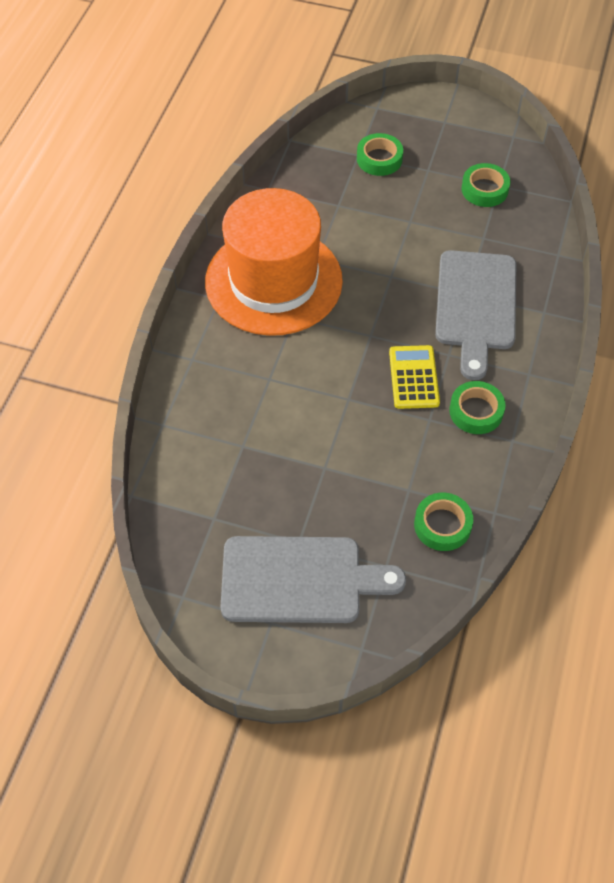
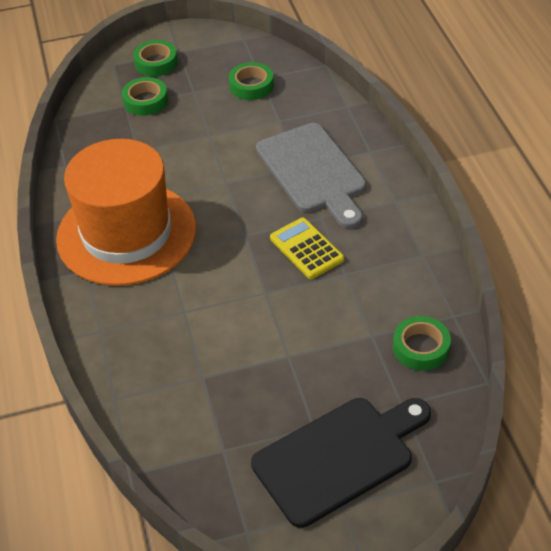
camera: 30 degrees left, 10 degrees down
grey cutting board [221,536,406,623] -> black cutting board [251,398,431,528]
green tape [449,381,506,434] -> green tape moved to [133,40,178,76]

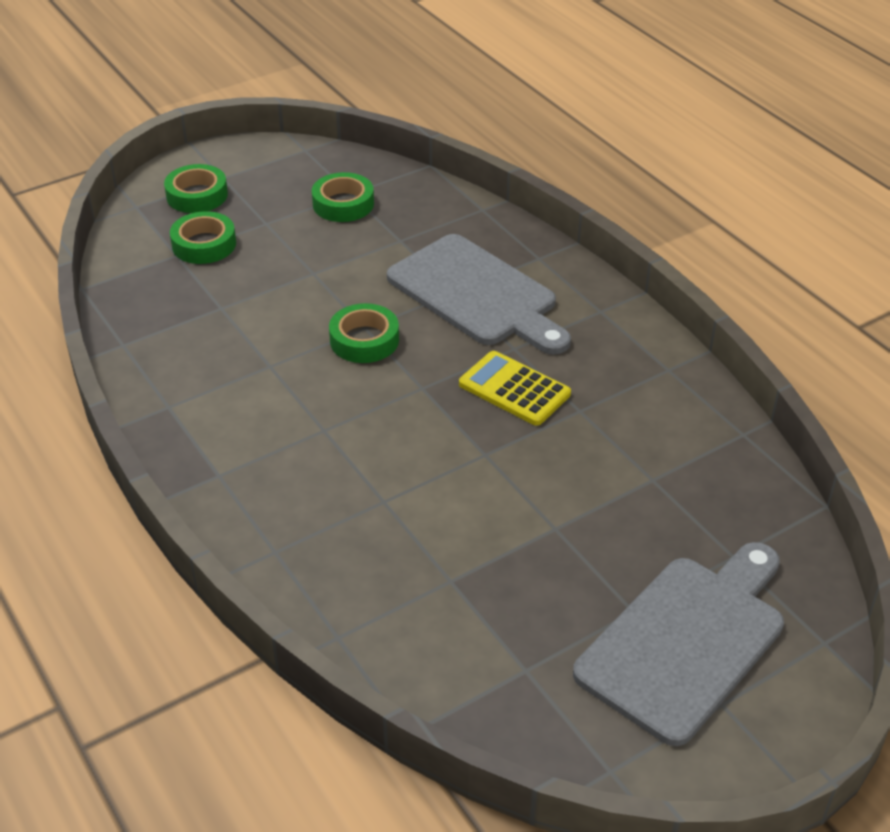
camera: 20 degrees left, 5 degrees down
orange hat [56,139,196,286] -> none
black cutting board [251,398,431,528] -> grey cutting board [573,542,784,746]
green tape [393,316,451,371] -> green tape moved to [329,303,399,363]

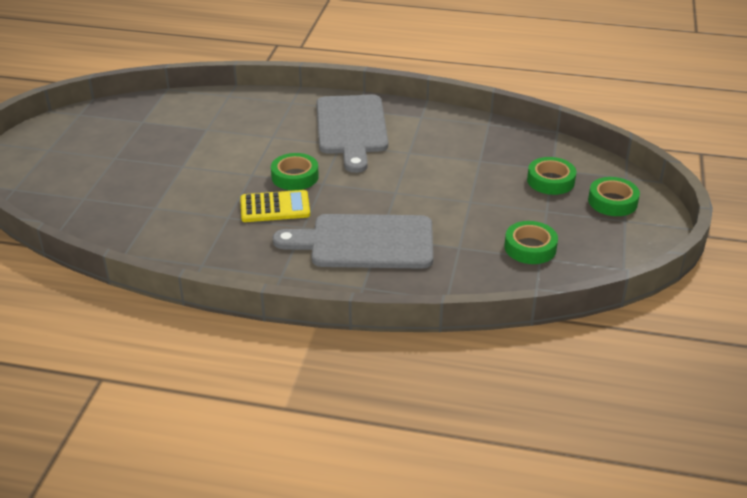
camera: 135 degrees right, 5 degrees down
green tape [329,303,399,363] -> green tape moved to [271,153,319,190]
grey cutting board [573,542,784,746] -> grey cutting board moved to [316,95,388,173]

